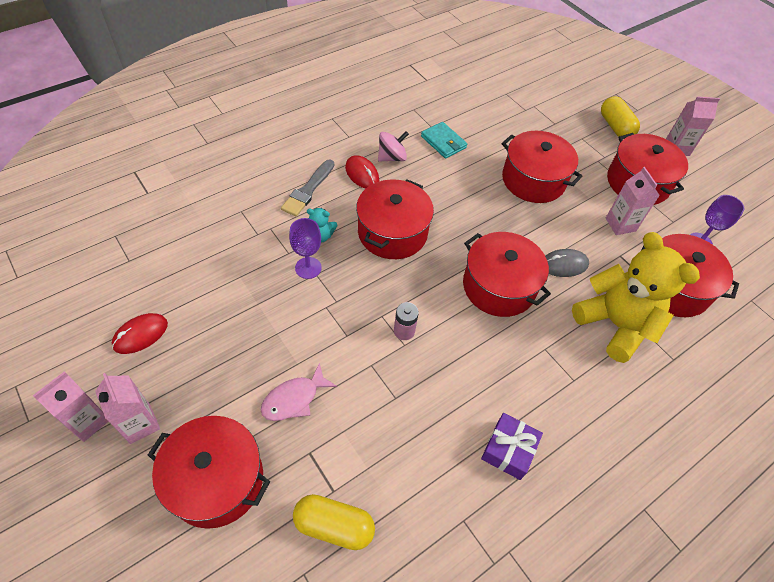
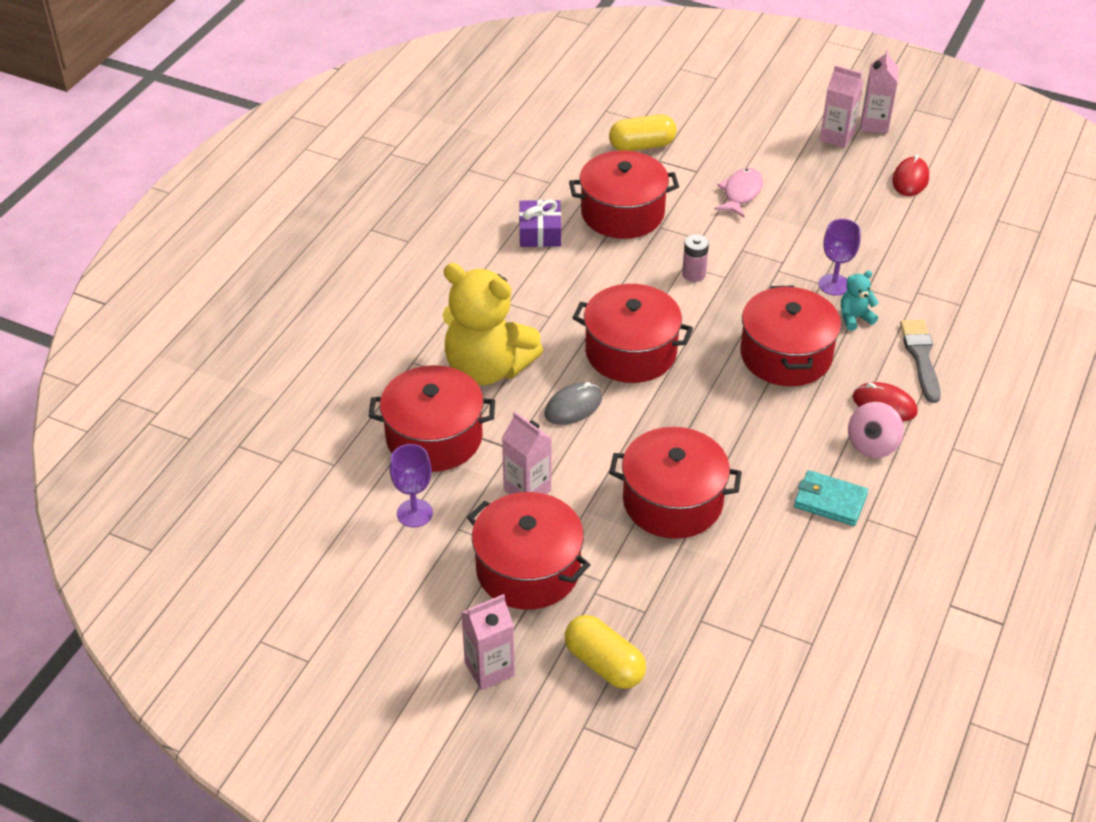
camera: 155 degrees right, 10 degrees down
red pot [148,416,270,529] -> red pot moved to [569,151,679,239]

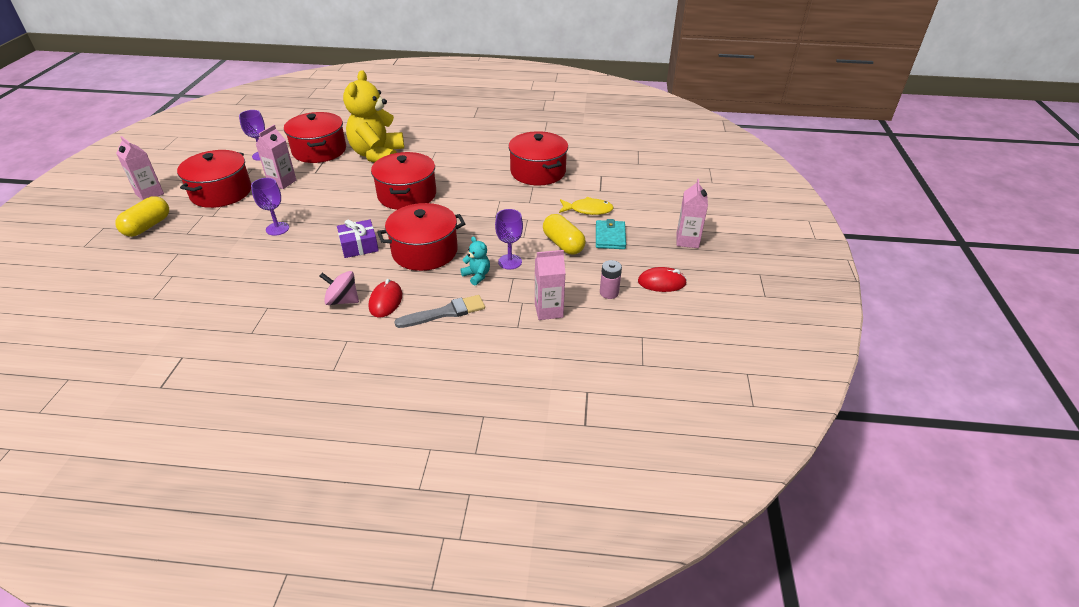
camera: 70 degrees right, 5 degrees down
purple gift [519,200,561,247] -> purple gift moved to [337,220,379,258]
grey mouse [544,382,602,425] -> none
yellow capsule [609,114,677,151] -> yellow capsule moved to [543,214,586,255]
red pot [609,427,742,539] -> purple goblet [251,178,289,236]
pink battery [682,234,709,282] -> pink battery moved to [600,260,622,299]
pink fish [714,168,763,217] -> yellow fish [559,197,614,215]
turquoise wallet [794,470,868,526] -> turquoise wallet moved to [596,219,626,249]
pink carton [861,49,899,134] -> pink carton moved to [535,250,566,320]

